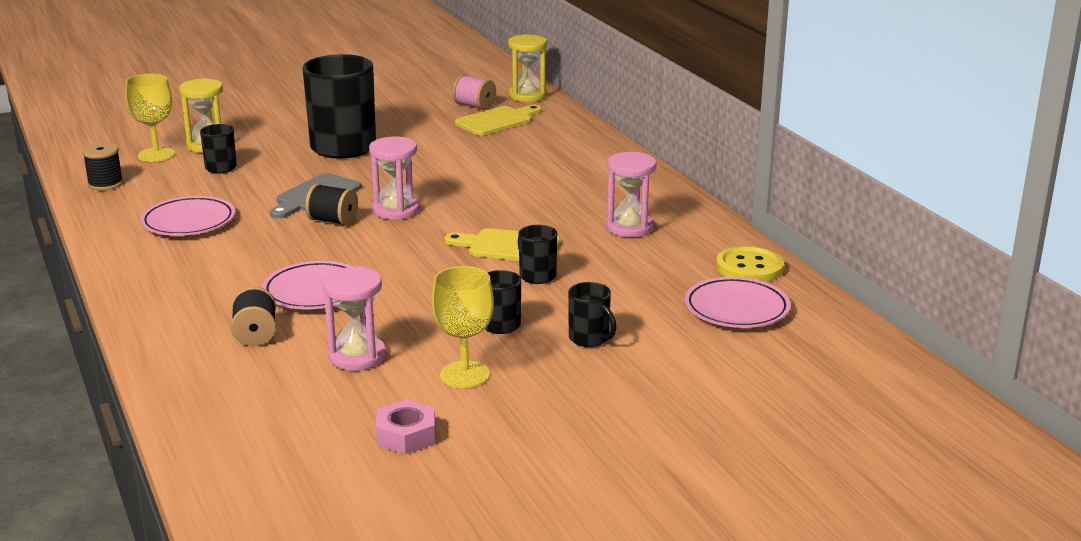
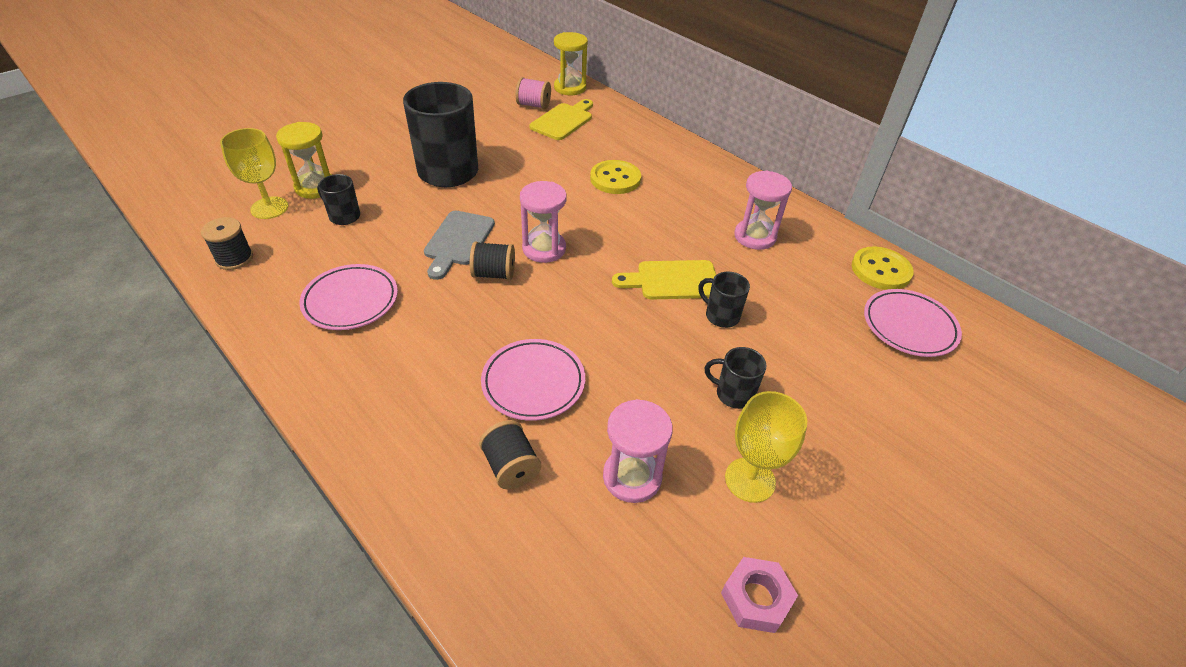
camera: 20 degrees left, 20 degrees up
black mug [568,282,617,347] -> none
none -> yellow button [590,160,641,194]

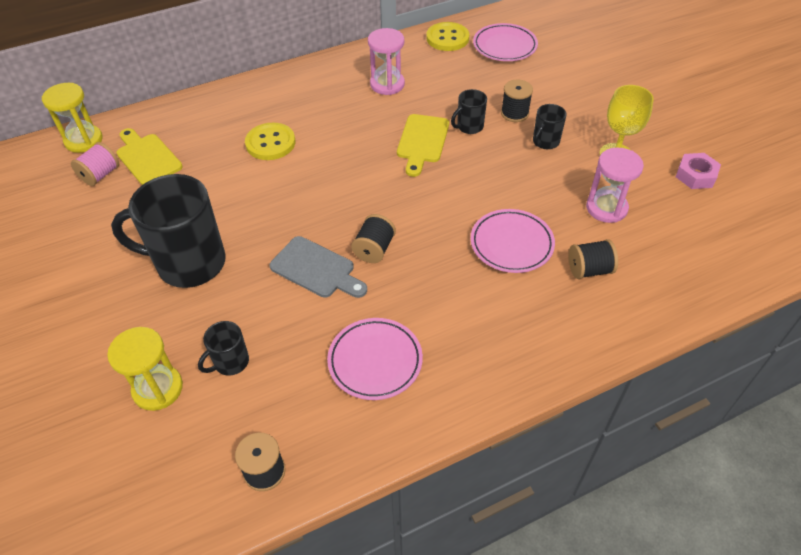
camera: 70 degrees left, 5 degrees up
yellow goblet [220,128,289,219] -> none
pink hourglass [520,181,567,263] -> none
none -> black spool [501,79,533,122]

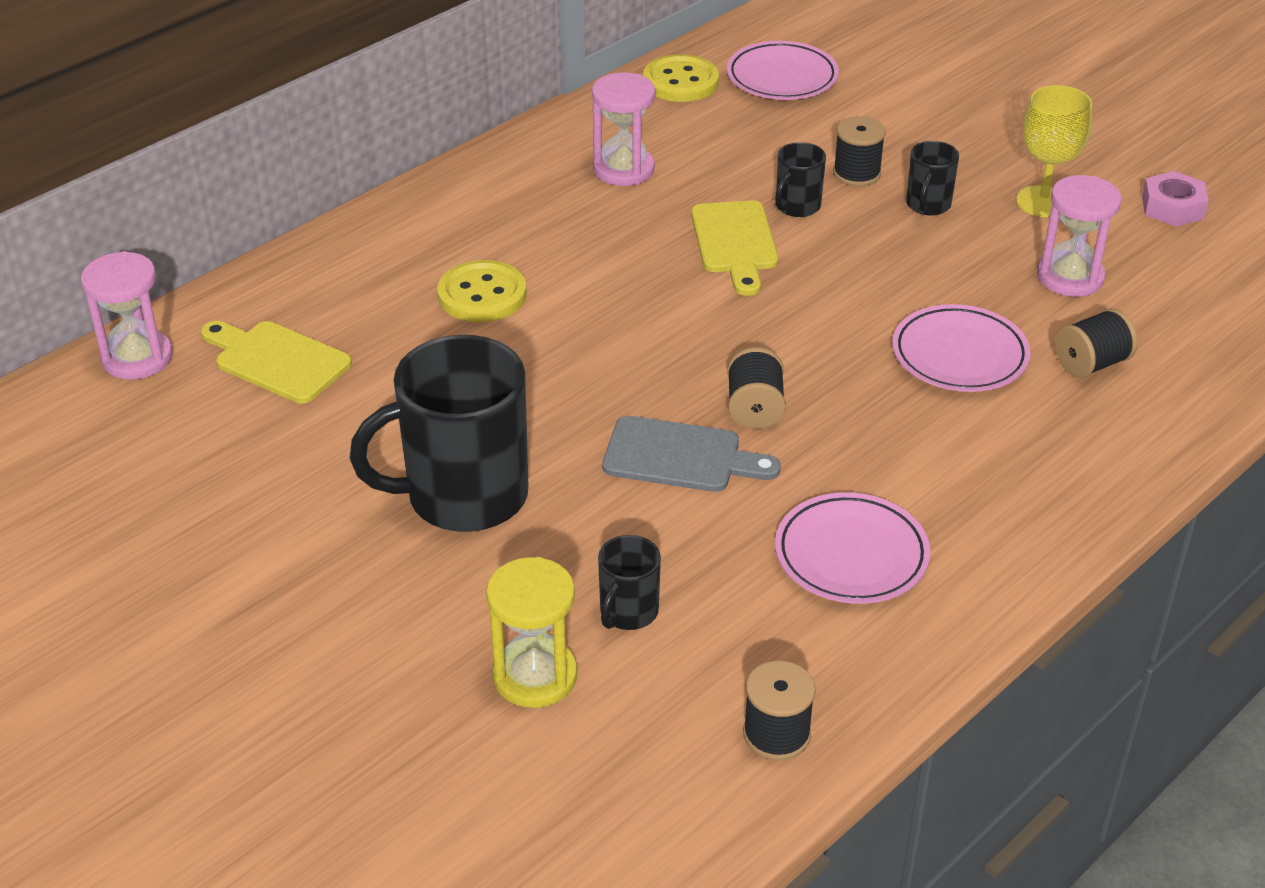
camera: 20 degrees left, 10 degrees down
yellow hourglass [42,83,103,153] -> pink hourglass [81,251,173,380]
pink spool [71,142,119,186] -> none

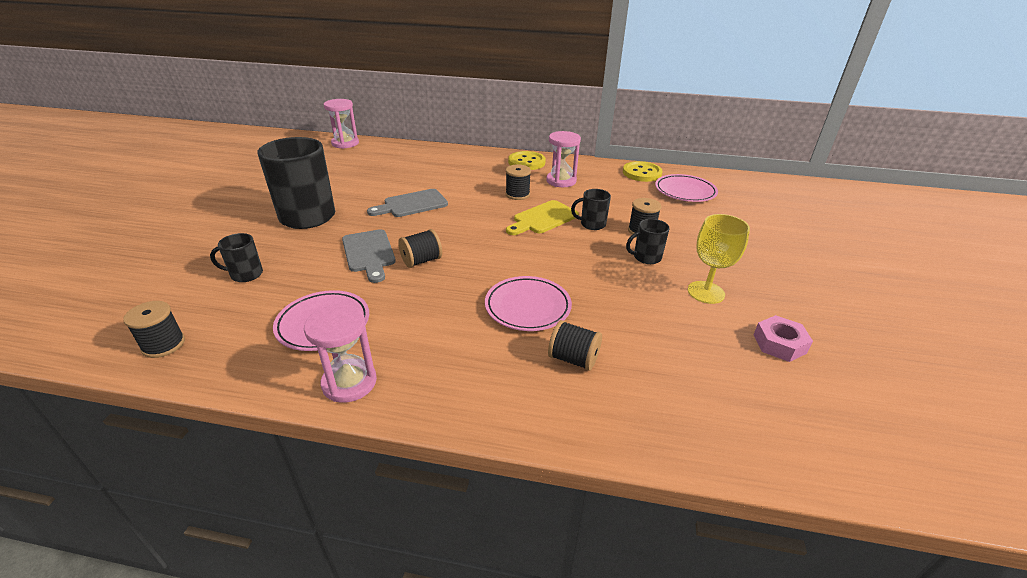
camera: 55 degrees right, 5 degrees down
yellow cutting board [201,321,352,404] -> none
yellow button [437,260,527,322] -> yellow button moved to [508,151,546,170]
yellow hourglass [486,557,577,708] -> none
pink hourglass [1037,175,1122,297] -> pink hourglass moved to [304,304,377,403]
none -> grey cutting board [367,189,448,217]
none -> black spool [505,165,531,200]

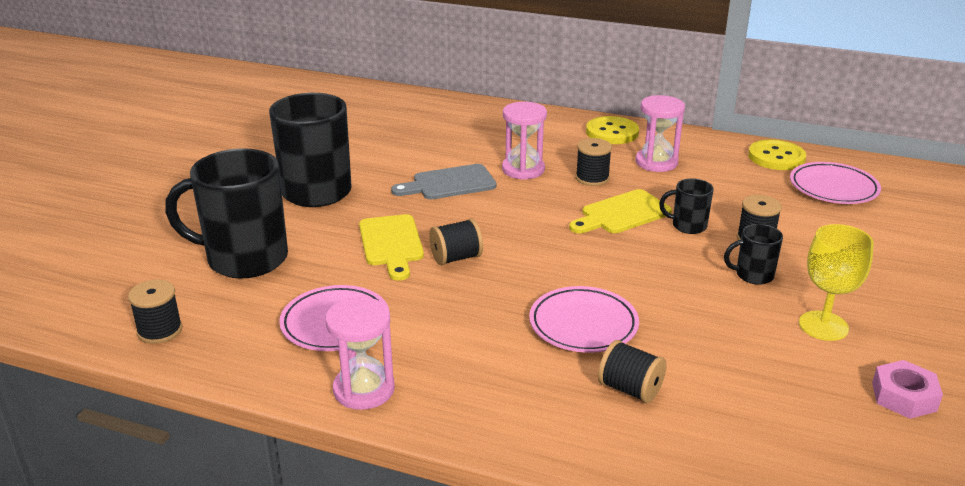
camera: 10 degrees right, 5 degrees down
black mug [210,233,263,282] -> black mug [165,148,288,278], size x2.17
pink hourglass [324,99,359,149] -> pink hourglass moved to [502,102,547,180]
grey cutting board [342,229,396,283] -> yellow cutting board [359,214,424,281]

